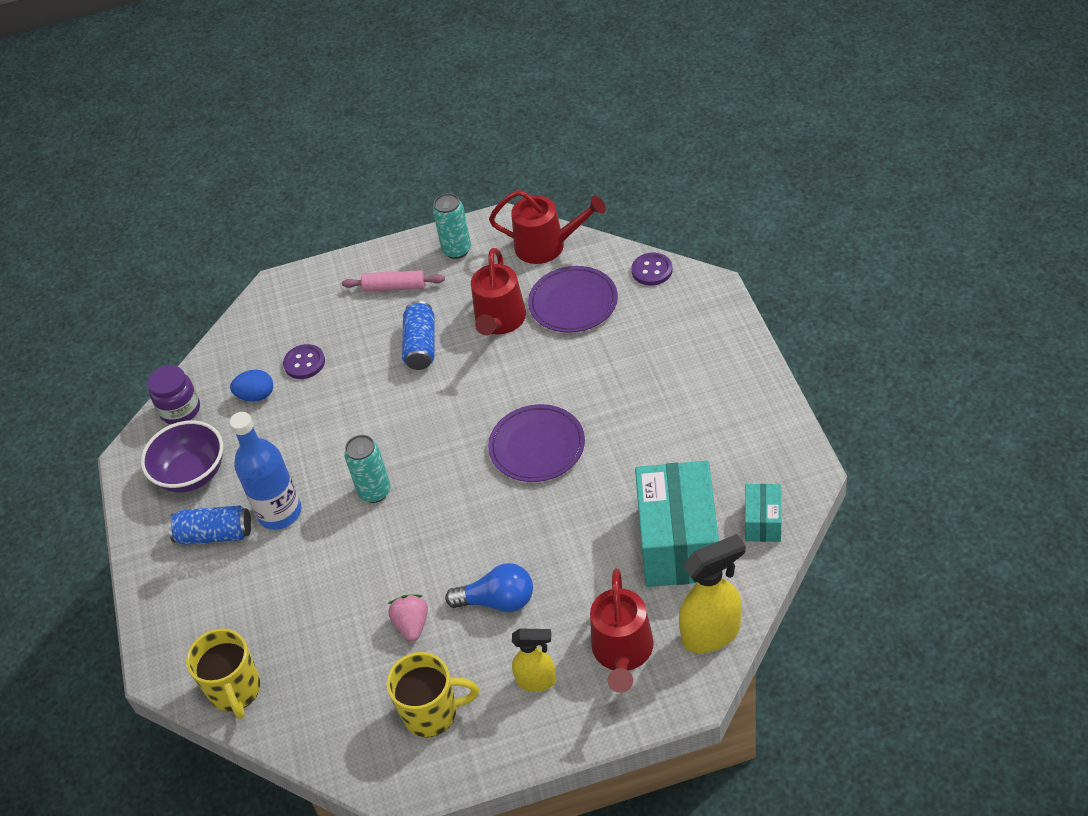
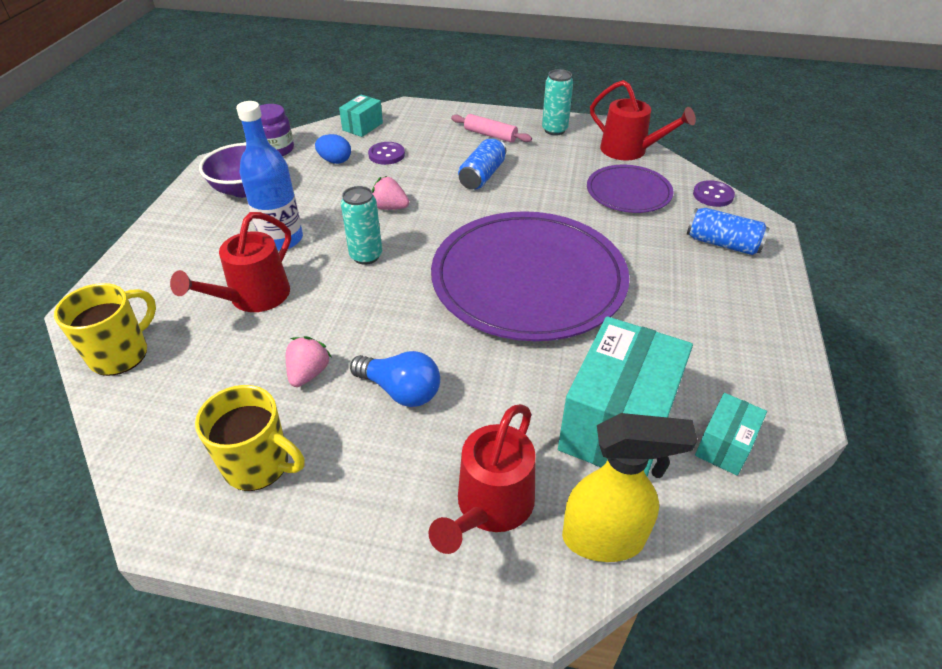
camera: 20 degrees right, 5 degrees down
blue can [168,505,251,545] -> blue can moved to [687,208,770,255]
yellow mug [186,628,261,719] -> yellow mug turned 150 degrees counterclockwise [54,283,156,376]
red watering can [471,248,526,335] -> red watering can moved to [170,212,291,312]
purple plate [488,404,585,482] -> purple plate [431,211,630,341], size x1.96
yellow spray bottle [512,629,556,692] -> none
none -> turquoise box [339,94,383,137]
none -> pink strawberry [372,176,409,210]

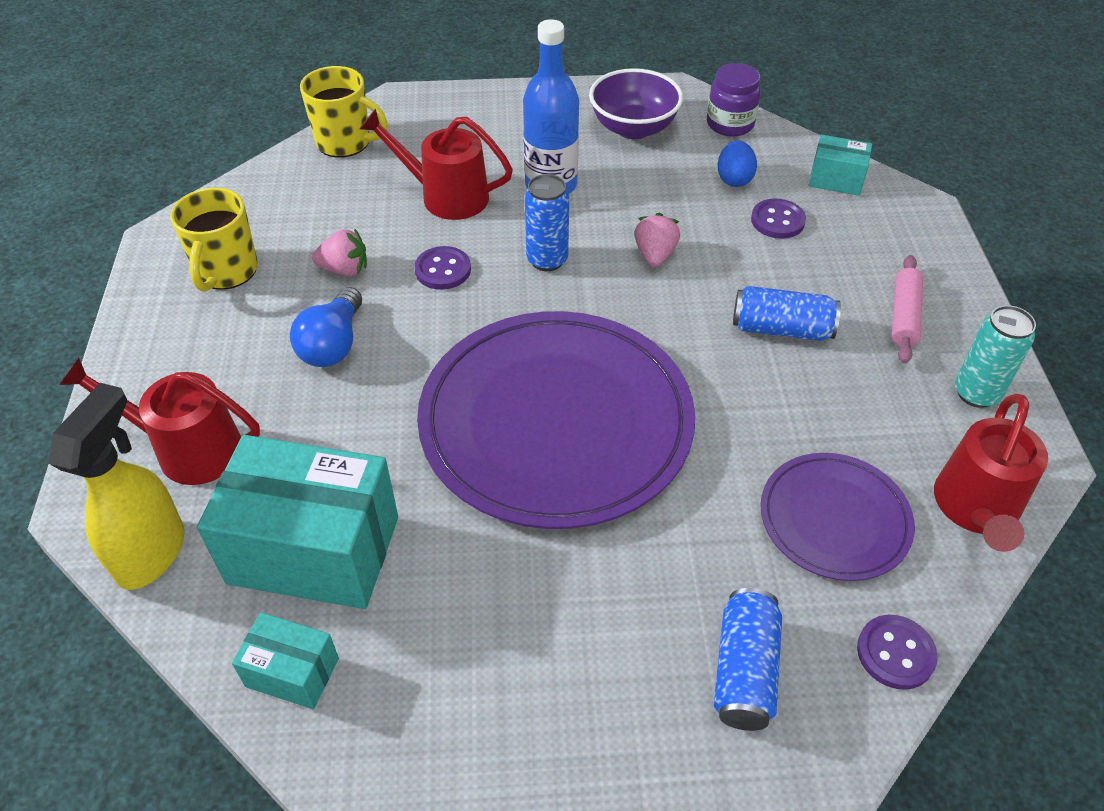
camera: 75 degrees right, 5 degrees up
turquoise can [341,186,382,265] -> blue can [525,174,569,271]
yellow spray bottle [562,413,698,562] -> yellow spray bottle turned 150 degrees counterclockwise [48,383,184,590]
none -> purple button [414,246,471,290]

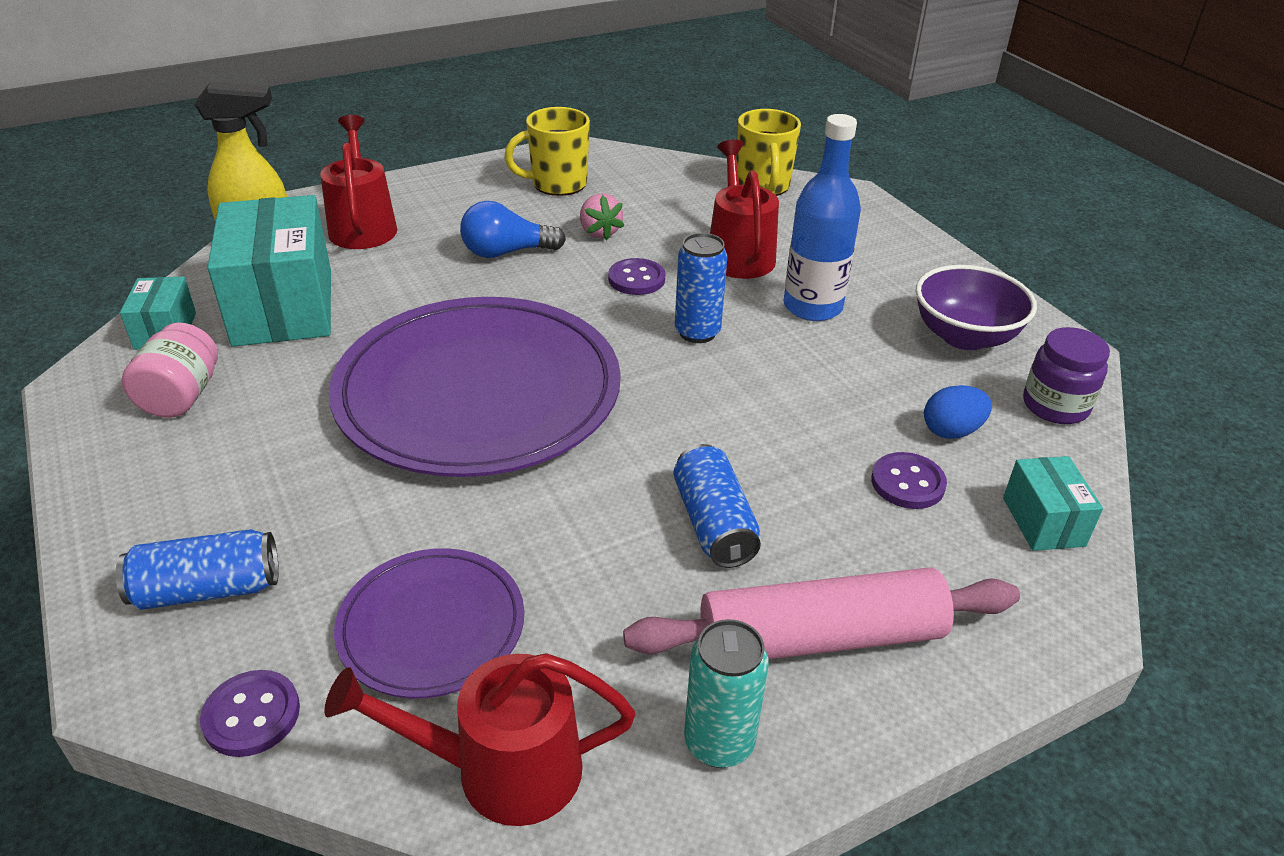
camera: 65 degrees right, 10 degrees down
pink strawberry [634,212,680,267] -> none
pink rolling pin [892,255,923,364] -> pink rolling pin [623,567,1020,659], size x1.80
none -> pink jar [121,322,218,418]

